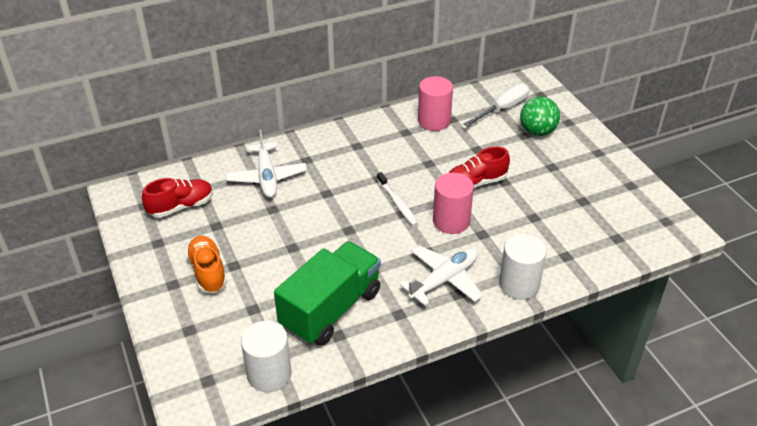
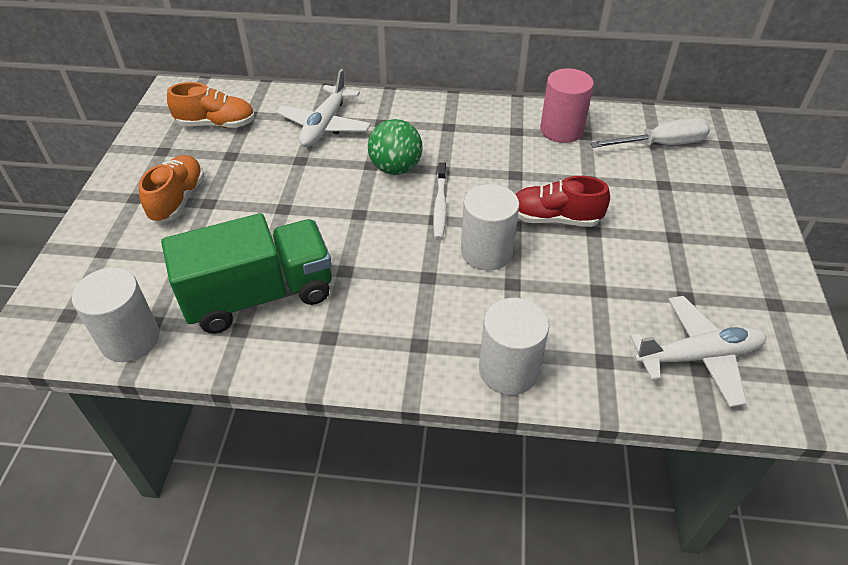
camera: 30 degrees right, 5 degrees up
red shoe [142,178,213,218] -> orange shoe [167,82,255,128]
white plane [400,245,483,306] -> white plane moved to [630,296,766,407]
pink cylinder [433,173,474,234] -> white cylinder [461,184,519,271]
green ball [520,97,560,136] -> green ball moved to [368,119,423,175]

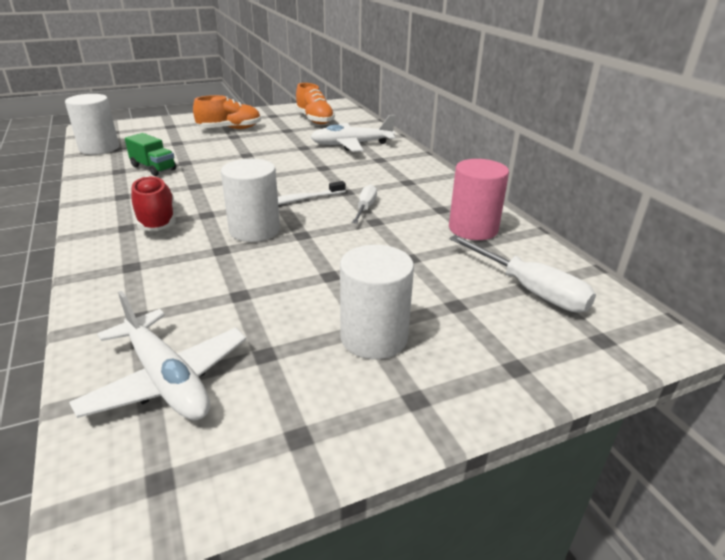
camera: 60 degrees right, 15 degrees down
green truck [161,213,332,334] -> green truck [125,133,176,176], size x0.48
green ball [368,119,423,175] -> none
white cylinder [479,298,549,395] -> white cylinder moved to [340,245,414,359]
red shoe [515,176,610,227] -> red shoe moved to [131,176,176,231]
none -> white screwdriver [352,184,377,223]

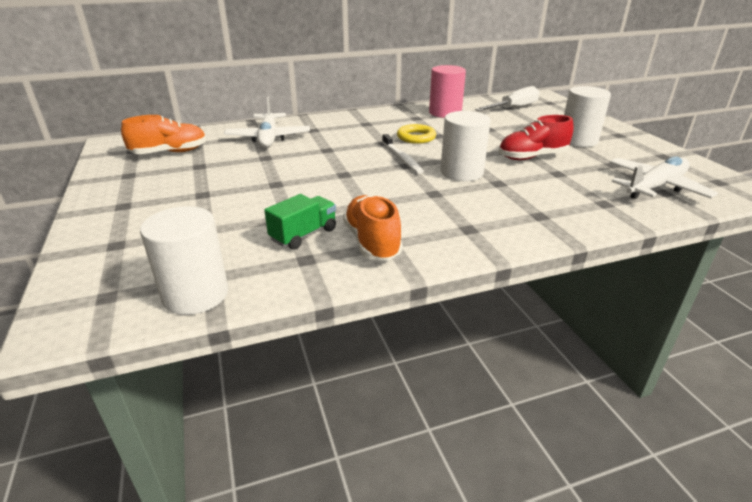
camera: 85 degrees left, 0 degrees up
red shoe [131,176,176,231] -> red shoe moved to [499,115,574,160]
orange shoe [193,95,261,129] -> orange shoe moved to [343,195,403,261]
white screwdriver [352,184,377,223] -> yellow ring [397,124,436,144]

